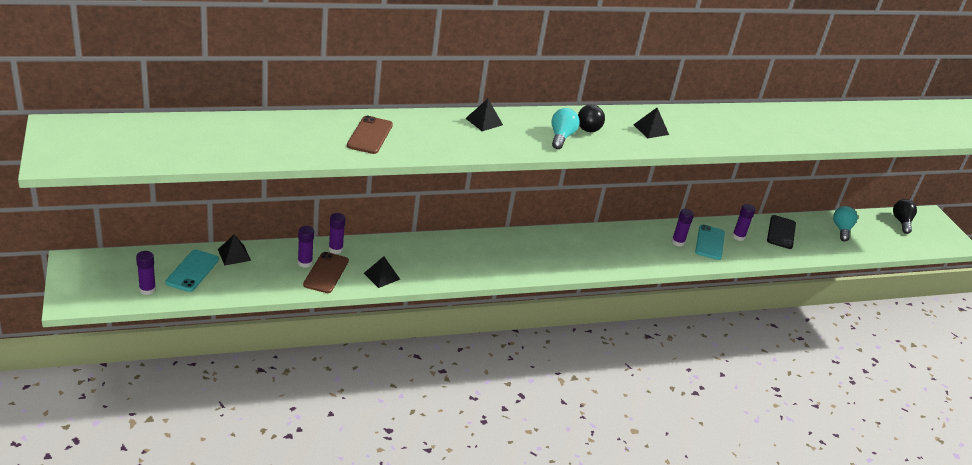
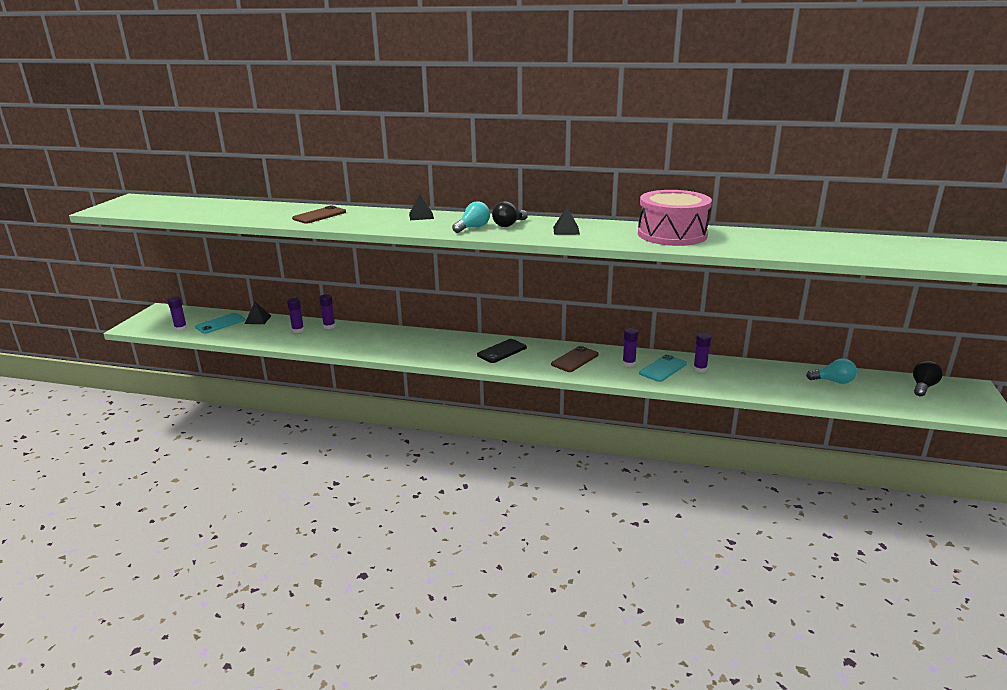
camera: 35 degrees right, 10 degrees down
brown phone [303,252,349,293] -> brown phone moved to [551,346,599,372]
black pyramid [364,256,400,288] -> none
black phone [767,215,796,249] -> black phone moved to [477,339,527,363]
turquoise light bulb [833,206,857,241] -> turquoise light bulb turned 60 degrees clockwise [806,358,857,384]
none -> pink drum [638,190,712,246]

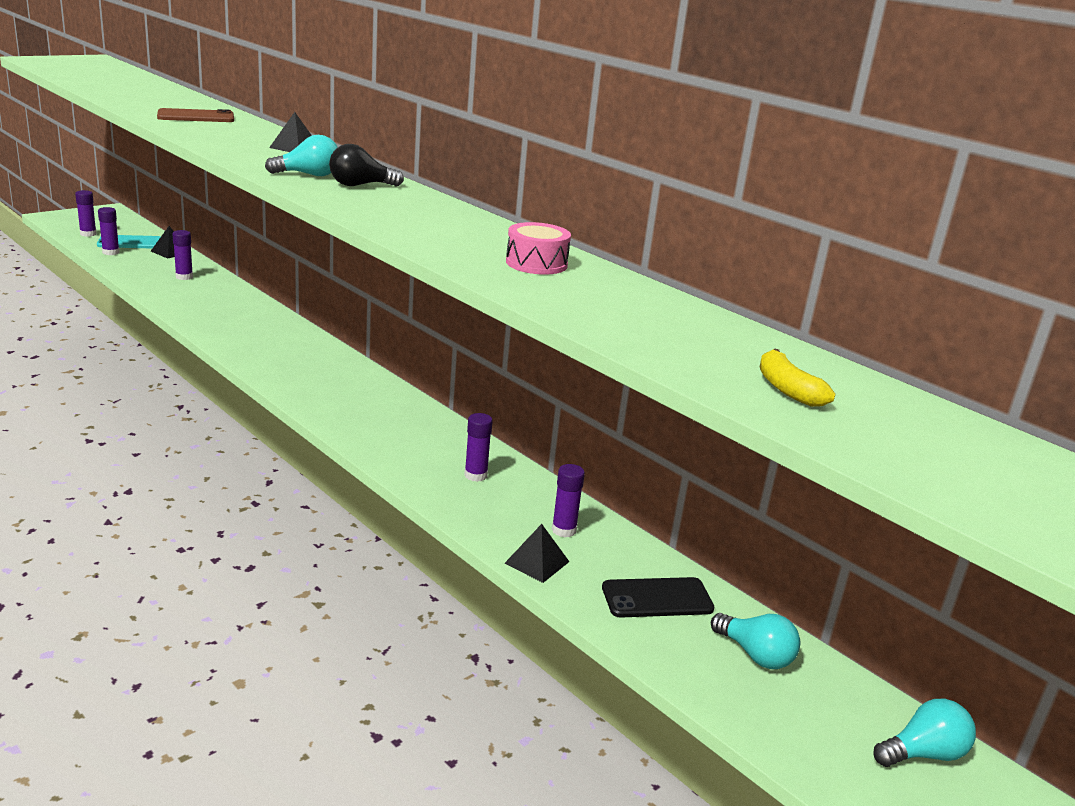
camera: 30 degrees right, 0 degrees up
purple glue stick [319,294,335,329] -> purple glue stick moved to [98,207,119,255]
black phone [477,339,527,363] -> black phone moved to [602,577,714,618]
brown phone [551,346,599,372] -> none
black pyramid [553,207,580,235] -> black pyramid moved to [504,524,569,583]
pink drum [638,190,712,246] -> pink drum [506,222,571,275], size x0.49
turquoise phone [639,354,687,382] -> none
black light bulb [913,360,943,396] -> turquoise light bulb [873,699,976,767]
none -> yellow banana [760,349,835,407]

